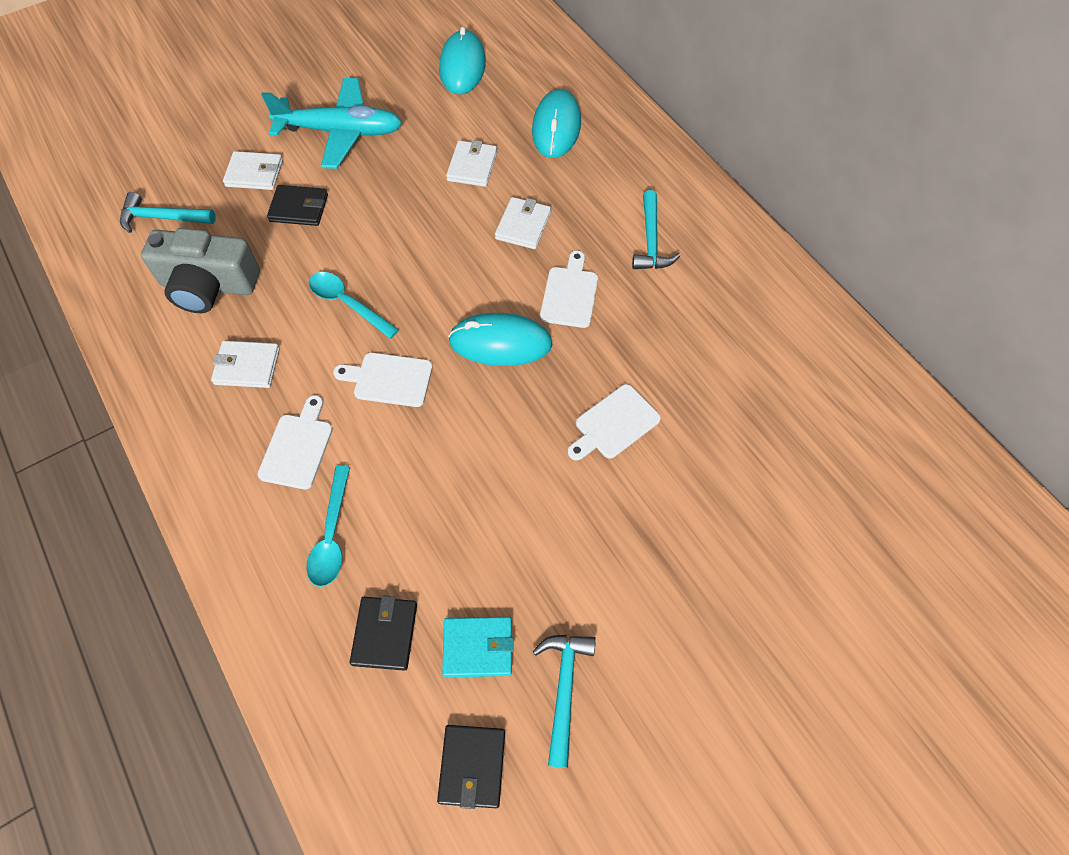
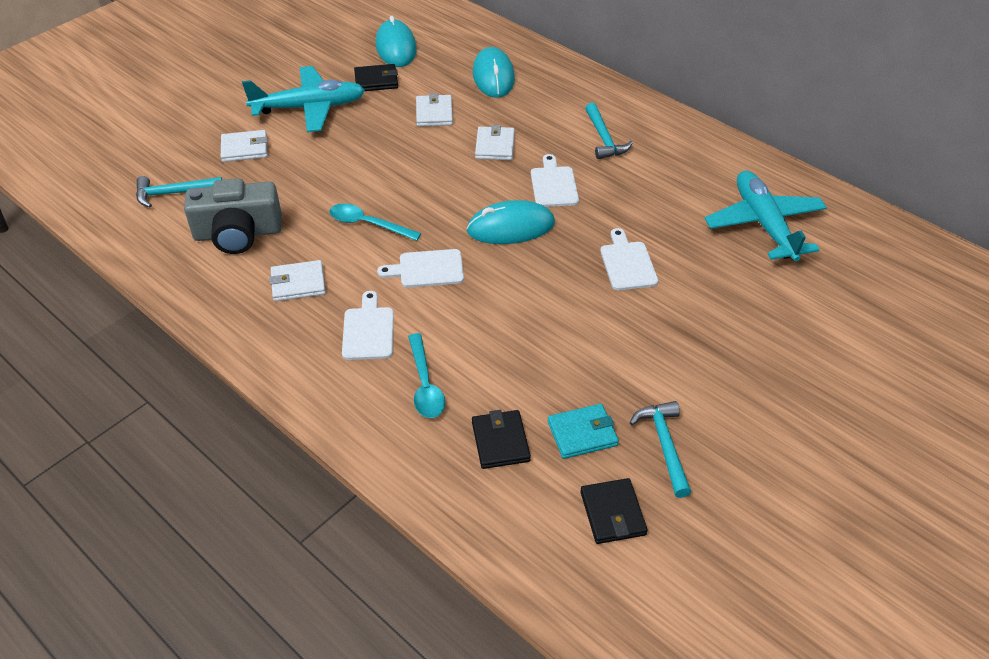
camera: 15 degrees left, 15 degrees down
black wallet [267,185,328,226] -> black wallet moved to [354,64,398,91]
white cutting board [568,384,661,460] -> white cutting board turned 135 degrees clockwise [600,228,658,290]
none -> turquoise plane [704,171,827,261]

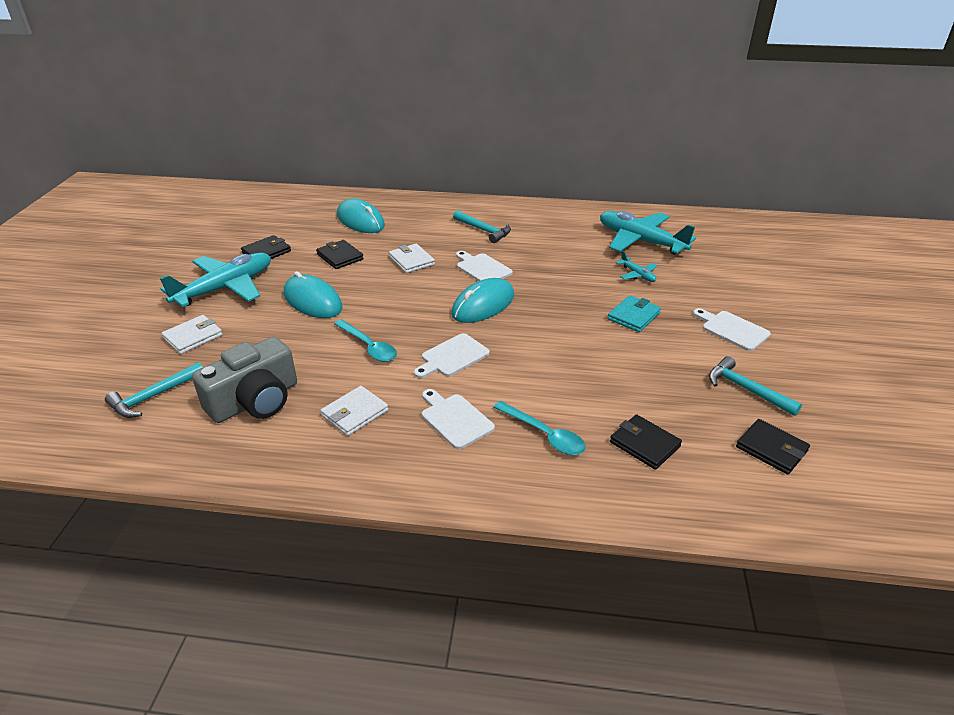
camera: 35 degrees left, 10 degrees down
turquoise spoon [329,203,421,241] -> turquoise spoon turned 120 degrees counterclockwise [334,319,397,362]
turquoise mouse [376,15,417,67] -> turquoise mouse moved to [284,271,343,318]
white wallet [416,93,453,127] -> black wallet [316,240,364,269]
turquoise wallet [548,404,619,459] -> turquoise wallet moved to [608,295,661,332]
white cutting board [600,228,658,290] -> white cutting board moved to [693,308,771,351]
none -> turquoise plane [616,251,658,282]

